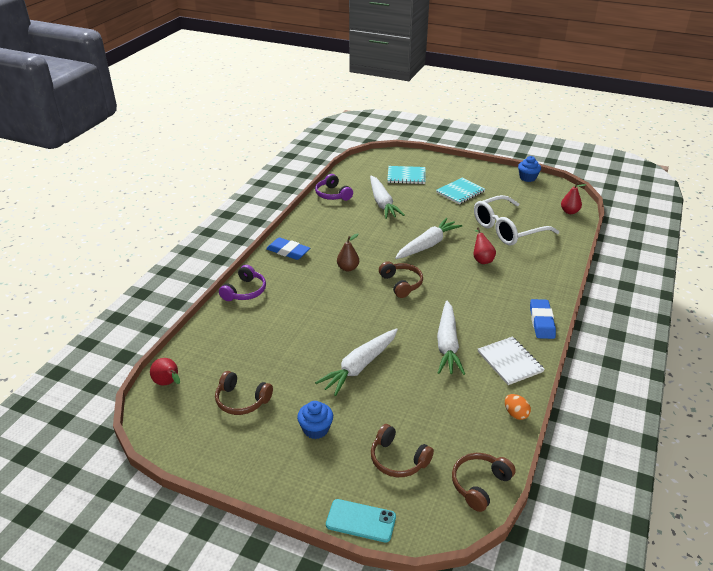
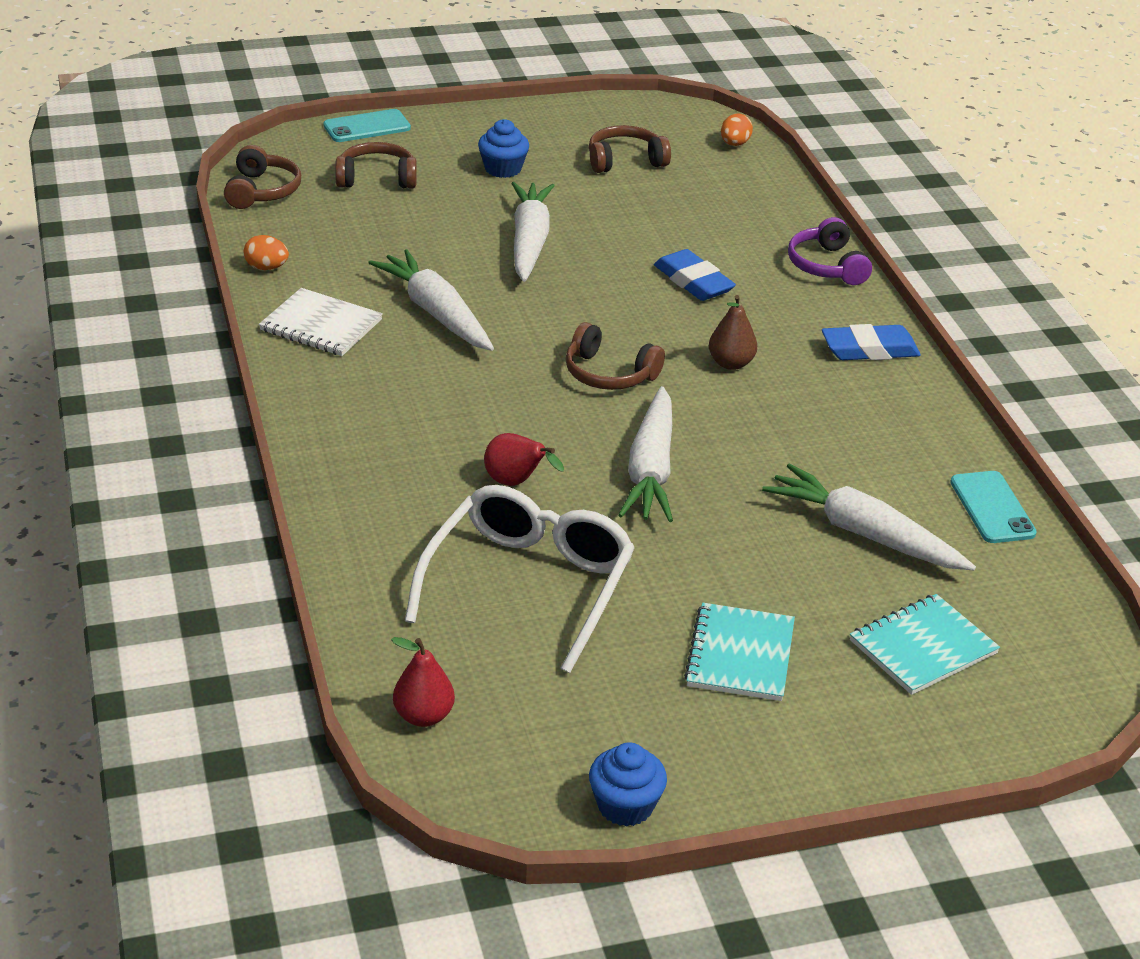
camera: 140 degrees right, 0 degrees up
red pear [150,358,180,385] -> orange egg [721,113,753,146]
purple headphones [315,174,353,201] -> turquoise phone [950,471,1037,543]
blue eraser [530,299,556,339] -> blue eraser moved to [654,249,736,301]

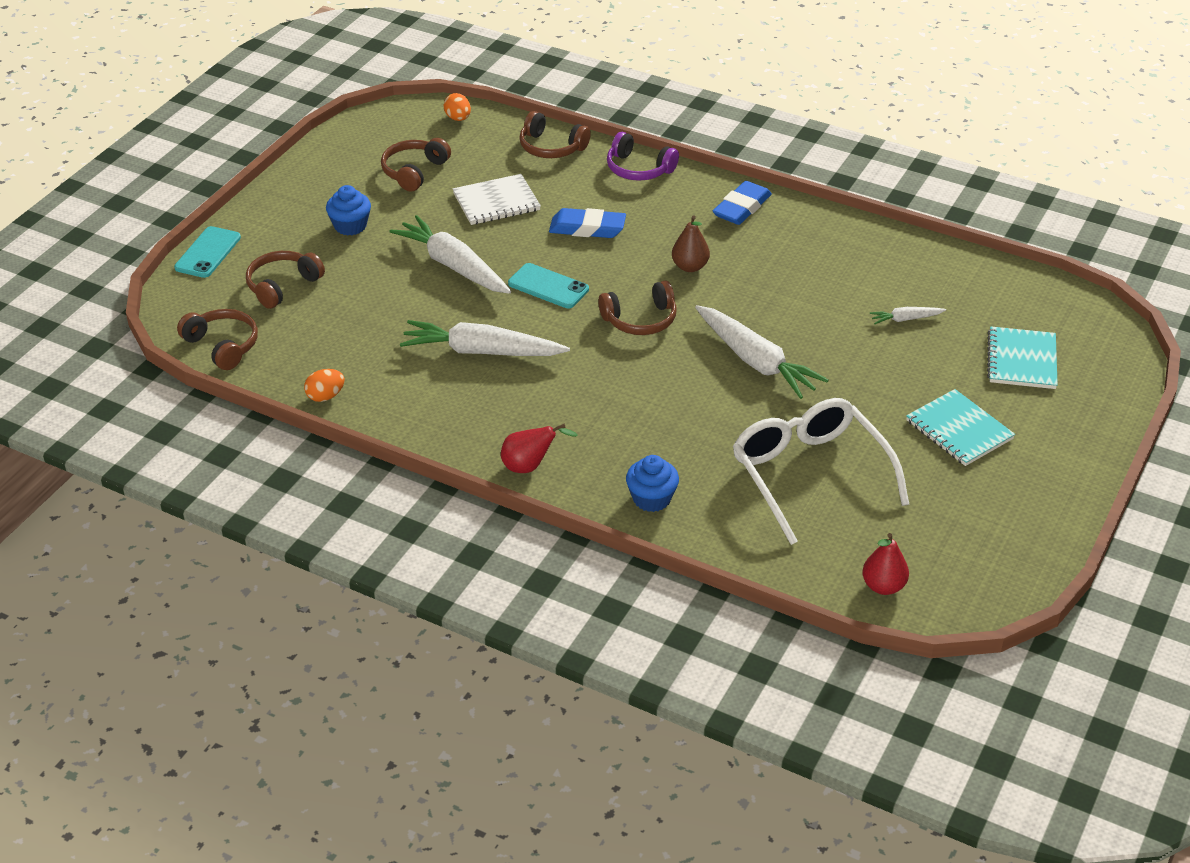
camera: 45 degrees left, 5 degrees up
white notebook [259,288,383,356] -> white notebook moved to [453,174,541,225]
red pear [484,433,564,486] -> red pear moved to [501,424,578,473]
blue cupcake [589,742,667,827] -> blue cupcake moved to [626,455,679,512]
white carrot [762,464,976,570] -> white carrot [870,307,946,324], size x0.47
turquoise phone [950,471,1037,543] -> turquoise phone moved to [508,263,589,308]
none -> brown headphones [520,111,591,158]

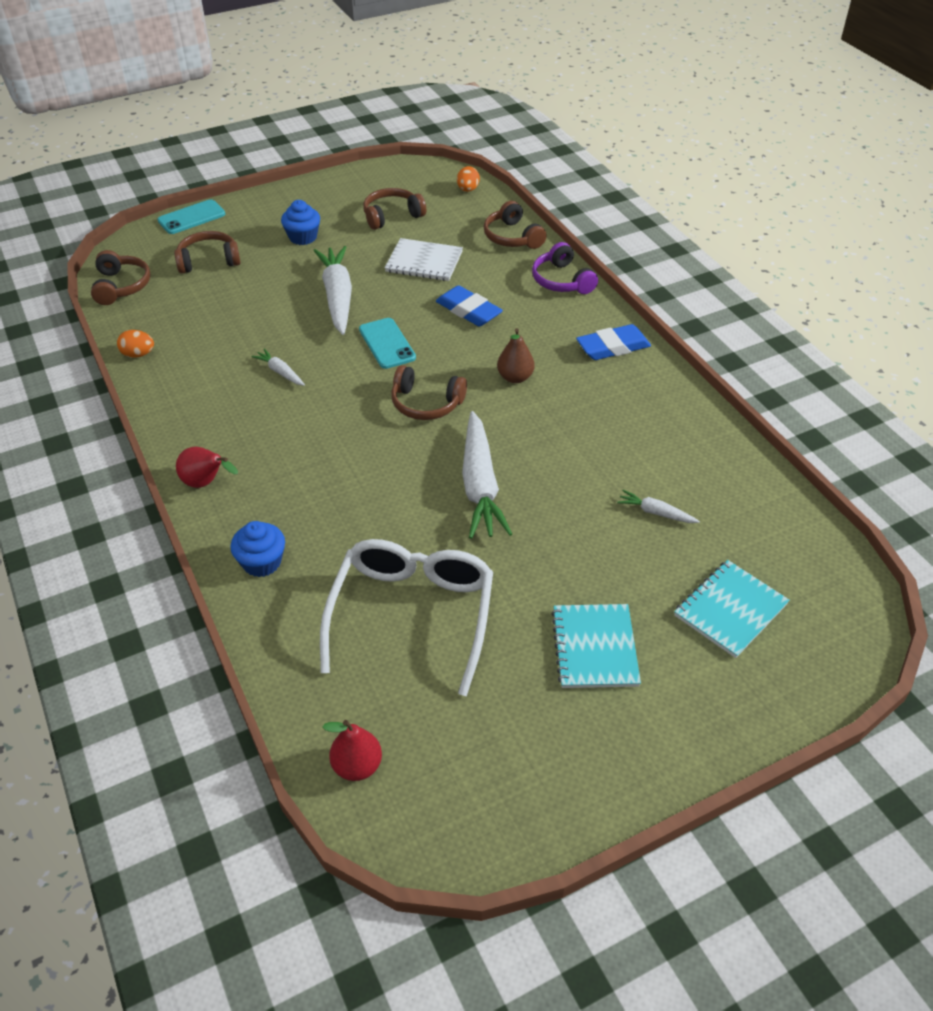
camera: 35 degrees right, 5 degrees up
white carrot [400,320,570,356] -> white carrot [252,349,305,386], size x0.47

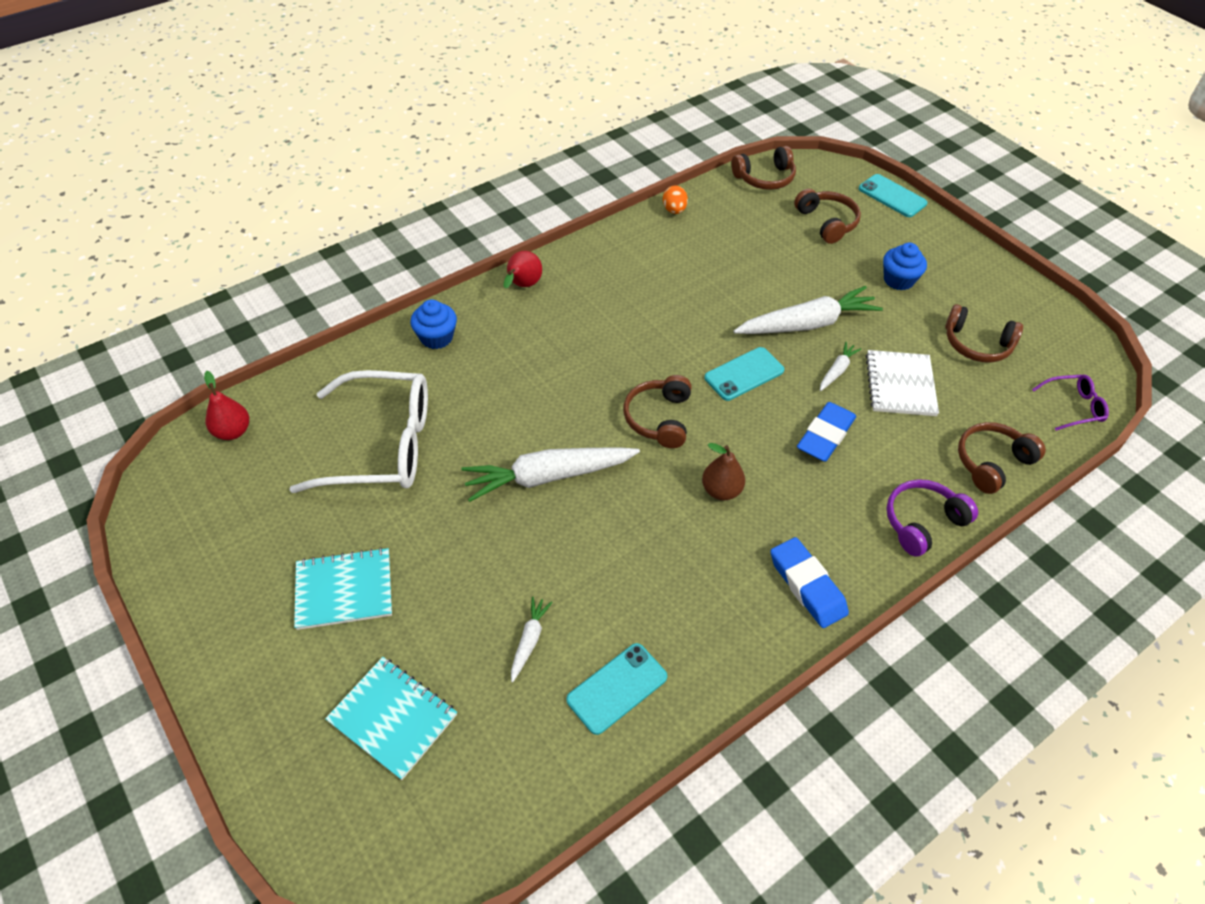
camera: 80 degrees right, 5 degrees up
white carrot [252,349,305,386] -> white carrot moved to [820,342,861,391]
brown headphones [363,188,426,230] -> brown headphones turned 150 degrees clockwise [945,304,1023,363]
orange egg [457,166,480,192] -> purple glasses [1032,374,1109,431]
none -> turquoise phone [566,643,667,735]

